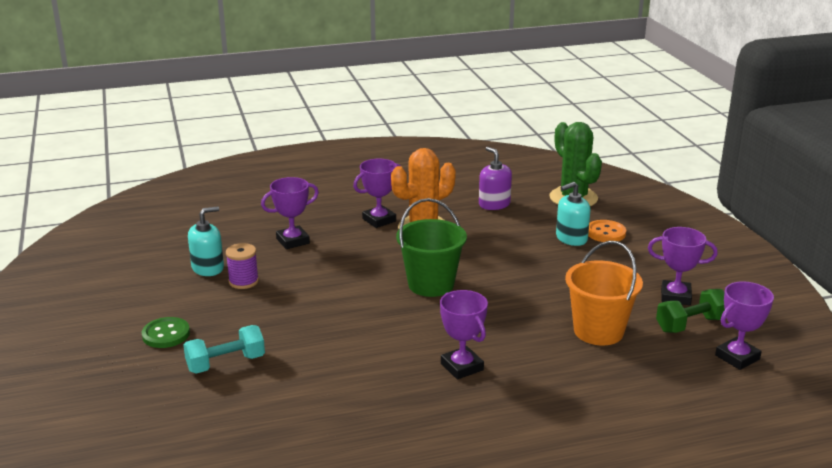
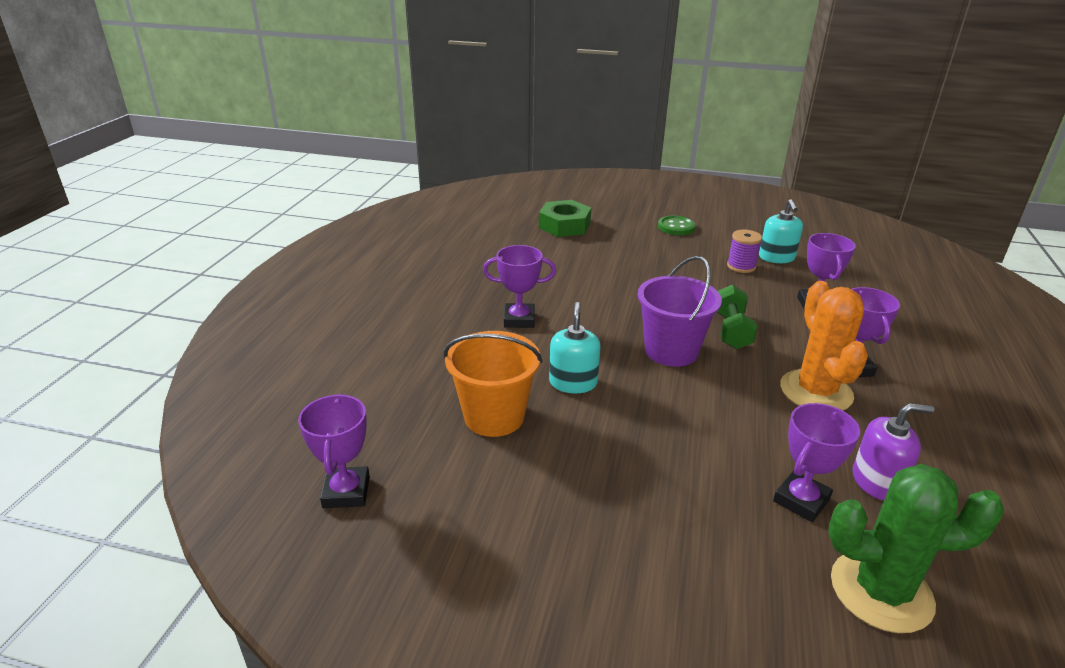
camera: 120 degrees right, 5 degrees up
turquoise dumbbell [183,325,265,374] -> none
green bucket [396,198,467,297] -> purple bucket [637,256,722,367]
turquoise soap dispenser [556,182,591,246] -> turquoise soap dispenser moved to [549,302,601,393]
orange button [588,220,626,242] -> none
purple trophy [648,227,718,305] -> purple trophy moved to [773,403,860,522]
green dumbbell [656,289,725,333] -> green dumbbell moved to [717,285,757,349]
none -> green nut [539,200,591,237]

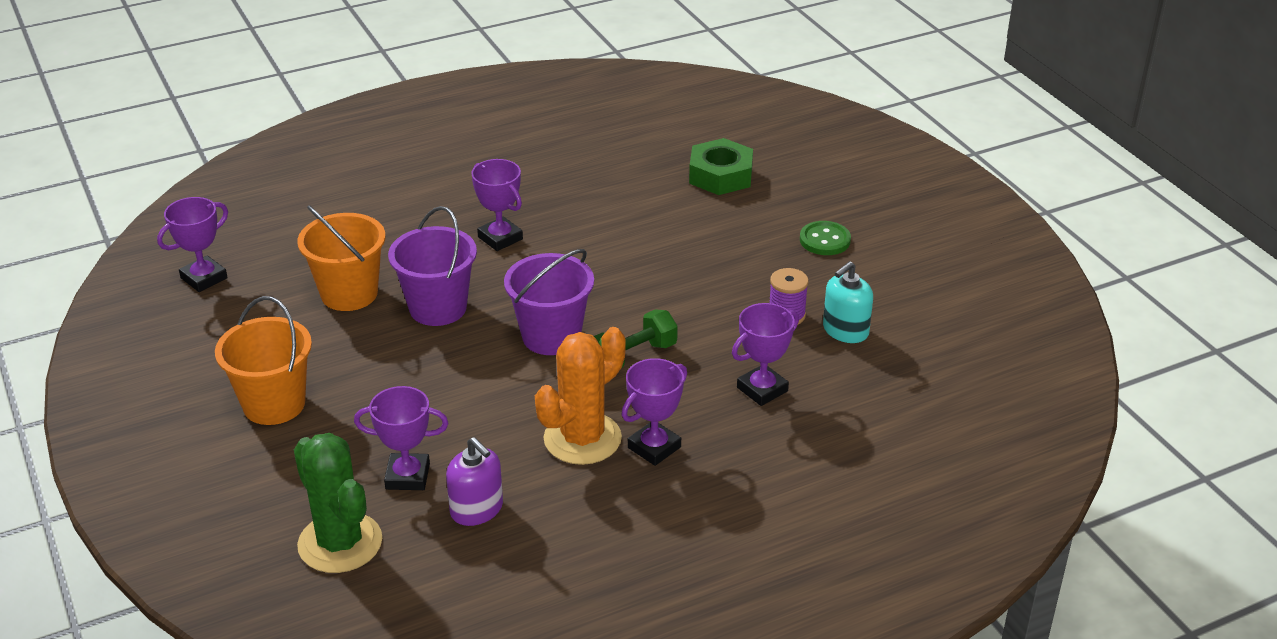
camera: 50 degrees right, 5 degrees up
turquoise soap dispenser [549,302,601,393] -> purple bucket [388,206,477,326]
none -> orange bucket [215,296,312,425]

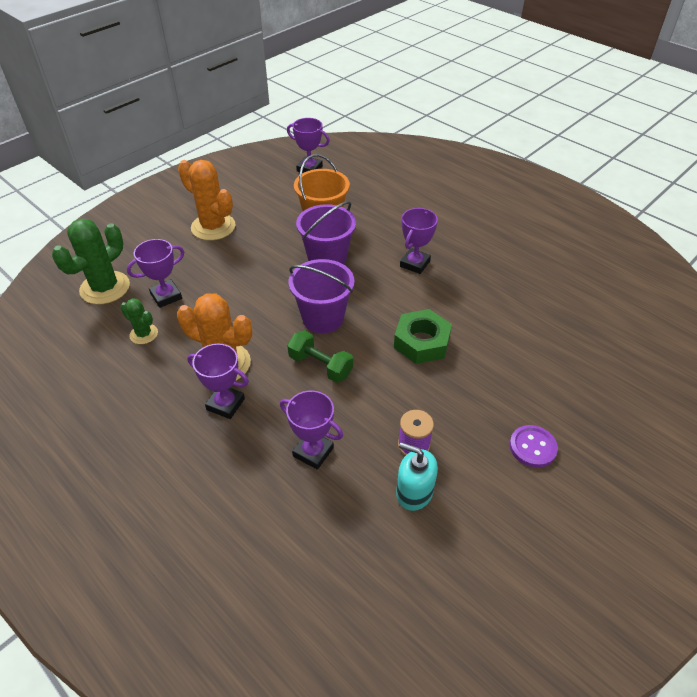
camera: 70 degrees right, 10 degrees up
orange bucket [215,296,312,425] -> orange cactus [178,160,236,241]
purple trophy [354,386,448,490] -> purple trophy turned 75 degrees clockwise [127,239,184,308]
purple soap dispenser [446,437,503,526] -> green cactus [120,298,158,344]
green nut [689,138,753,195] -> green nut moved to [394,309,452,364]
green button [800,221,851,255] -> purple button [509,425,558,468]

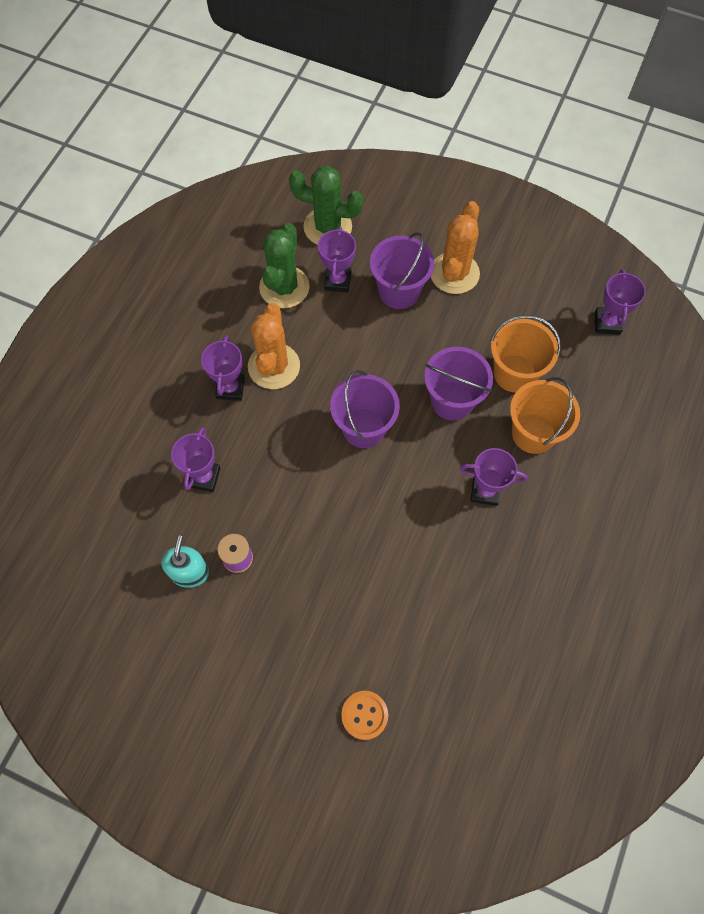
camera: 70 degrees right, 20 degrees up
green cactus [120,298,158,344] -> green cactus [259,223,310,308], size x1.87
purple trophy [127,239,184,308] -> purple trophy turned 60 degrees clockwise [318,227,356,293]
green dumbbell [287,330,353,383] -> none
green nut [394,309,452,364] -> none
purple button [509,425,558,468] -> none
none -> orange button [341,691,388,740]
none -> purple bucket [370,232,434,309]
none -> orange bucket [510,377,580,454]

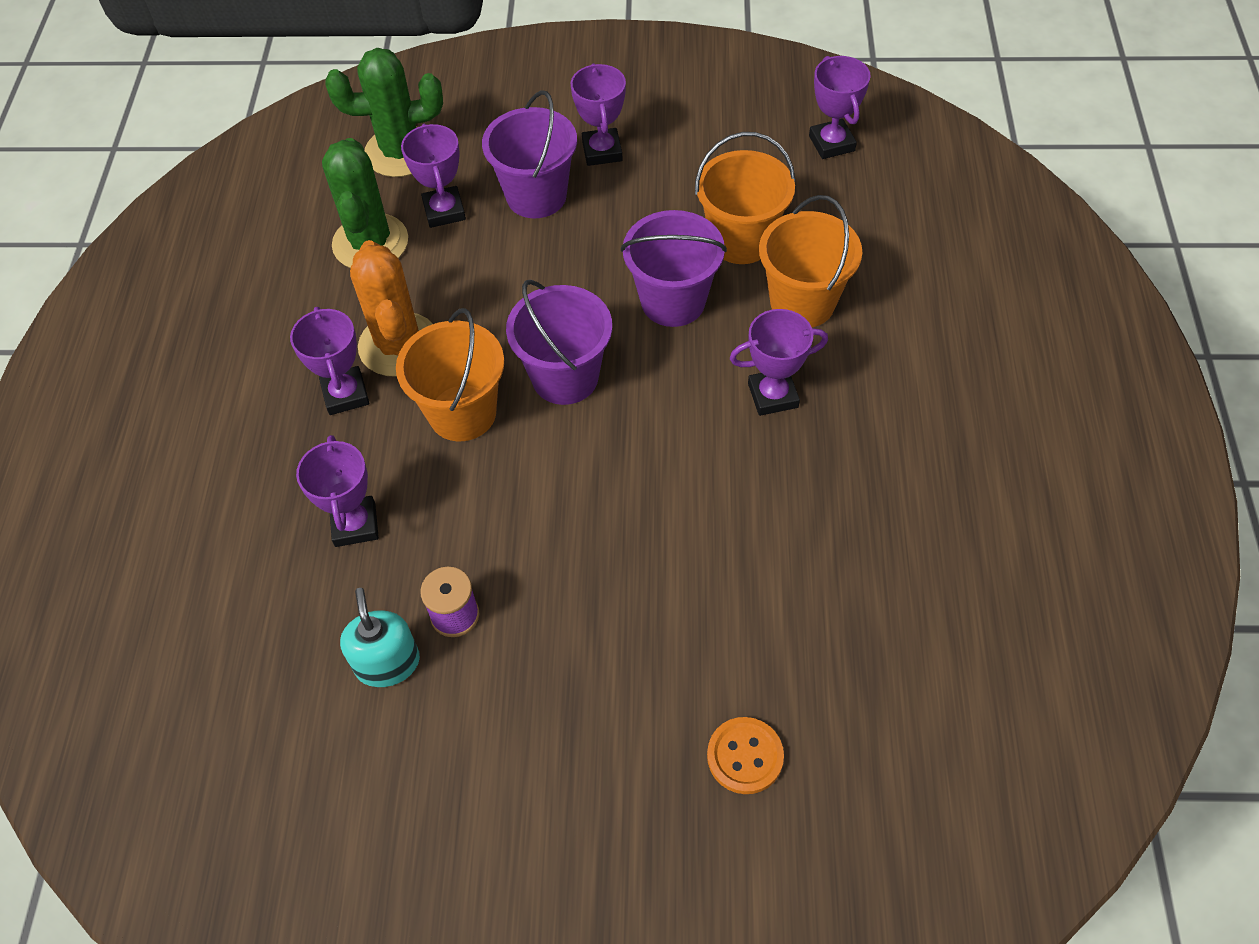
camera: 20 degrees left, 10 degrees down
orange cactus [431,201,480,294] -> purple trophy [571,63,626,166]
none -> orange bucket [396,308,504,441]

